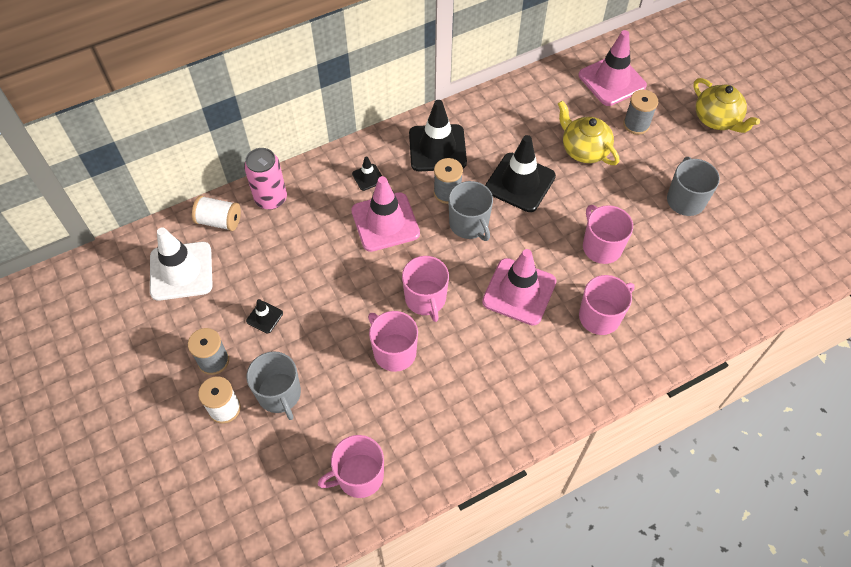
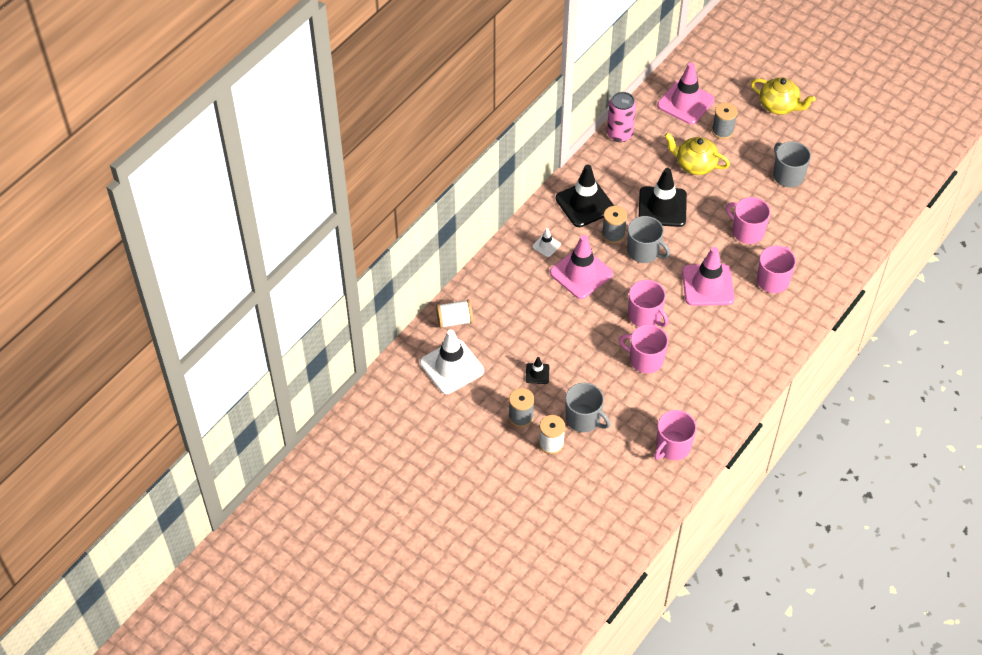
camera: 25 degrees left, 5 degrees down
pink can [244,148,287,209] -> pink can moved to [607,92,636,142]
black traffic cone [352,156,382,191] -> white traffic cone [532,228,561,257]

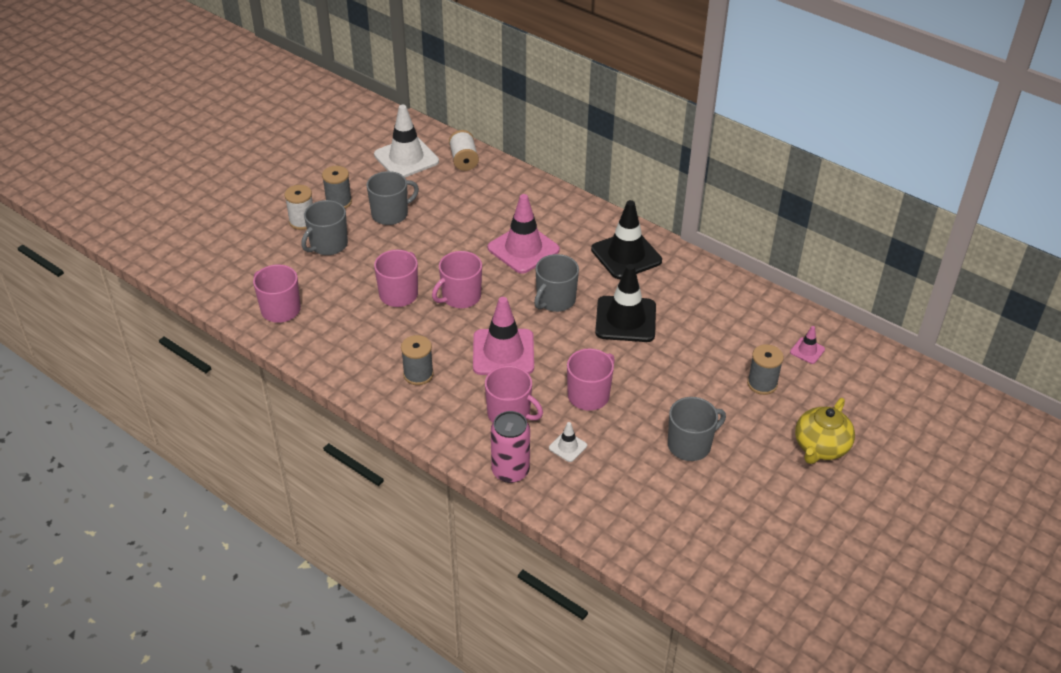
camera: 90 degrees right, 10 degrees down
black traffic cone [526,357,549,384] -> grey mug [367,171,419,225]
white traffic cone [532,228,561,257] -> white traffic cone moved to [549,422,587,462]
grey spool [602,206,627,244] -> grey spool moved to [401,335,434,385]
pink can [607,92,636,142] -> pink can moved to [491,411,530,483]
pink traffic cone [657,62,715,125] -> pink traffic cone [790,326,825,364], size x0.46
yellow teapot [665,133,730,175] -> none

